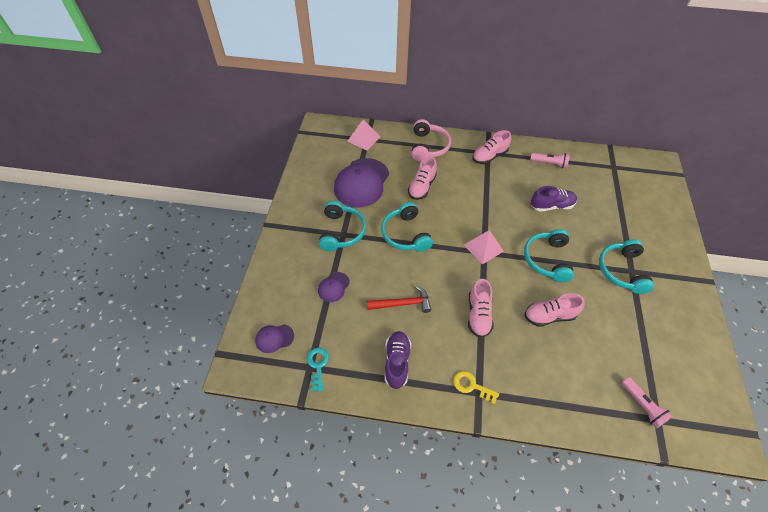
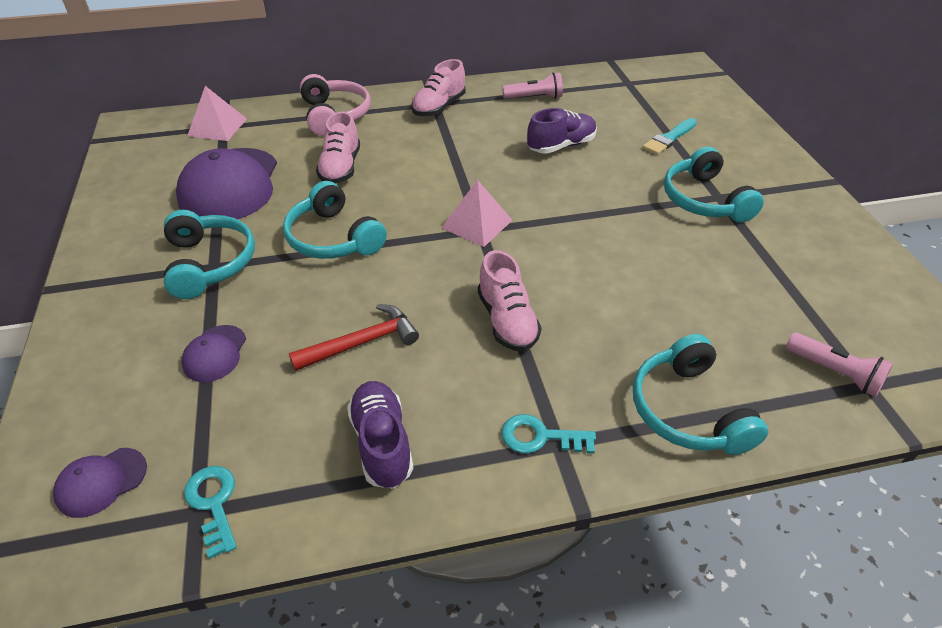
camera: 20 degrees left, 10 degrees down
yellow key [453,371,499,404] -> turquoise key [501,414,596,454]
turquoise headphones [524,229,574,282] -> turquoise headphones moved to [633,334,768,455]
pink shoe [525,293,585,327] -> none
none -> turquoise brush [642,118,697,155]

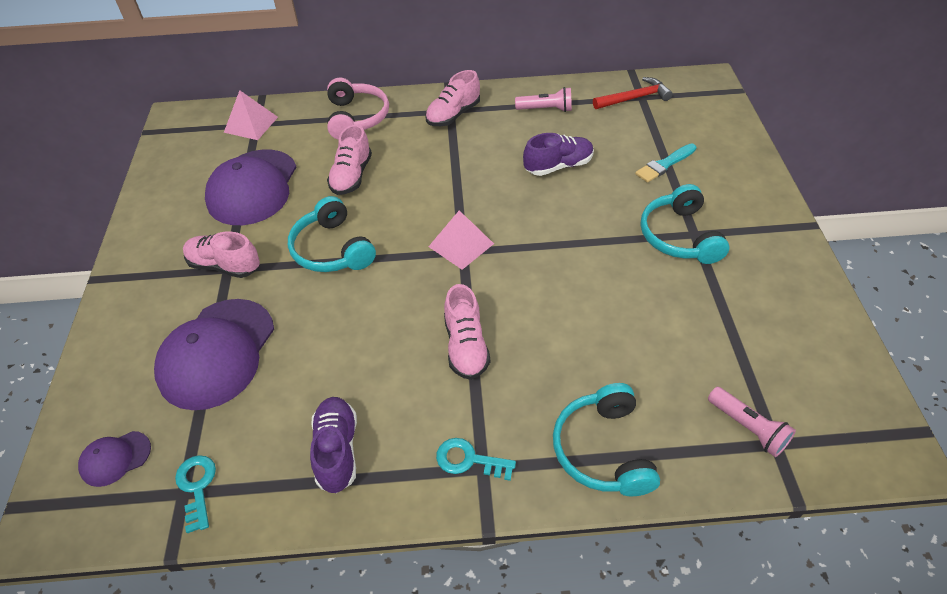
camera: 10 degrees right, 5 degrees up
turquoise headphones [164,210,255,299] -> pink shoe [183,231,260,278]
purple cap [181,325,246,382] -> purple cap [154,299,274,410], size x2.15
red hammer [289,304,419,371] -> red hammer moved to [593,77,672,109]

